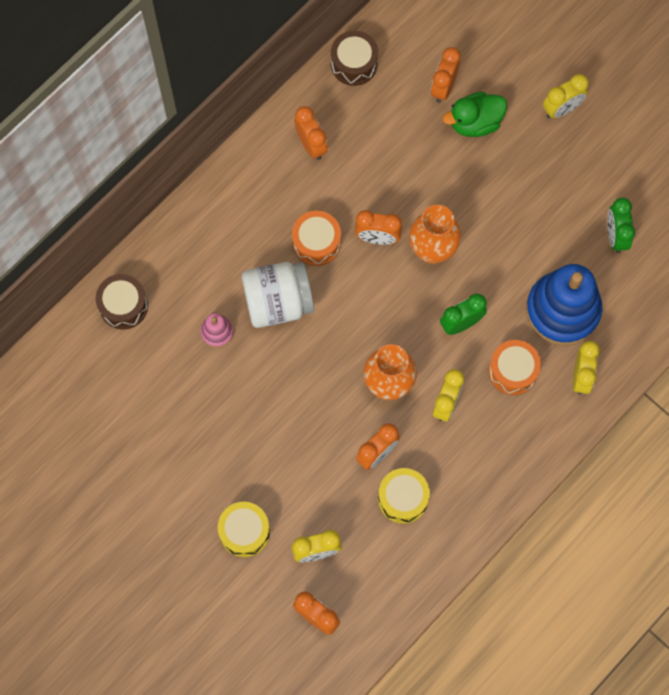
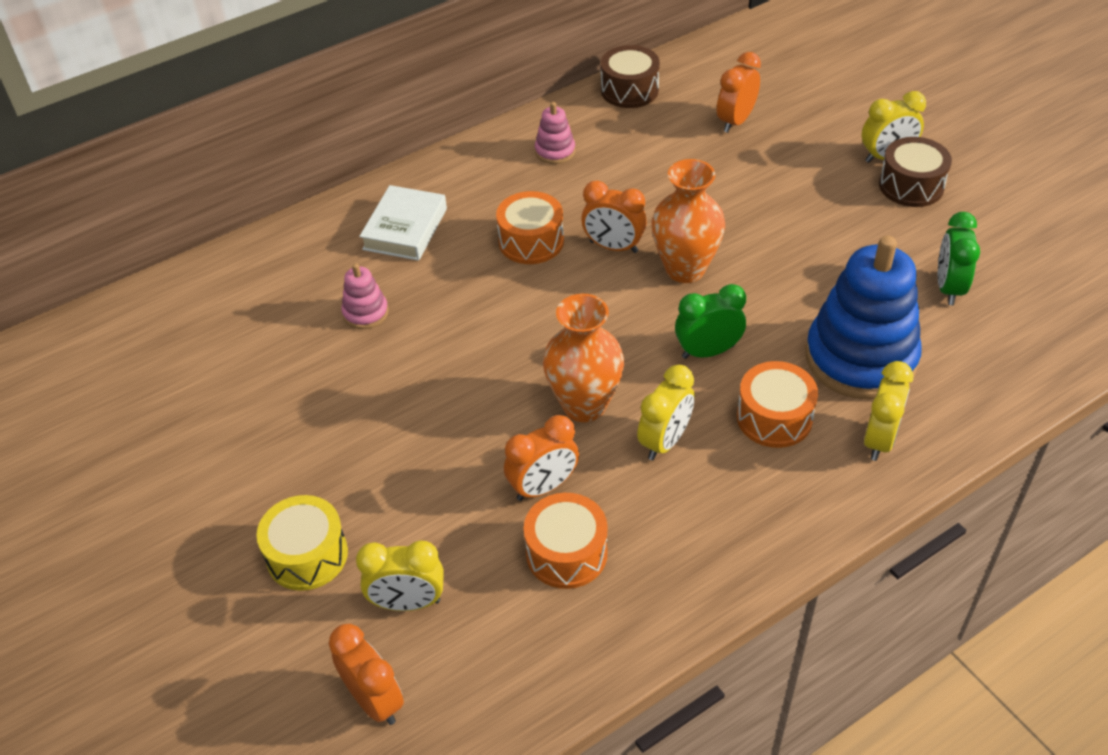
camera: 15 degrees right, 25 degrees down
brown drum [96,274,148,329] -> brown drum moved to [879,137,952,207]
white jar [242,262,314,328] -> none
orange clock [294,106,328,160] -> pink stacking toy [535,102,575,164]
yellow drum [378,468,430,524] -> orange drum [524,493,608,589]
green duck [443,92,507,137] -> none
none -> white book [359,185,447,261]

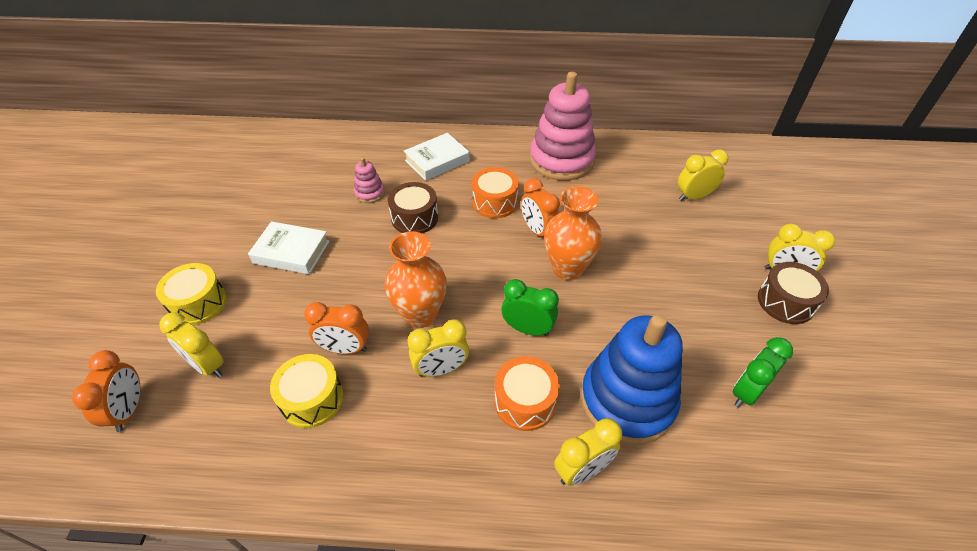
camera: 35 degrees right, 0 degrees up
orange drum [524,493,608,589] -> yellow drum [270,354,343,428]
pink stacking toy [535,102,575,164] -> pink stacking toy [530,72,596,180], size x2.29
brown drum [601,45,660,108] -> brown drum moved to [388,182,438,233]
orange clock [717,52,761,133] -> yellow clock [678,149,728,201]
none -> white book [248,221,329,274]

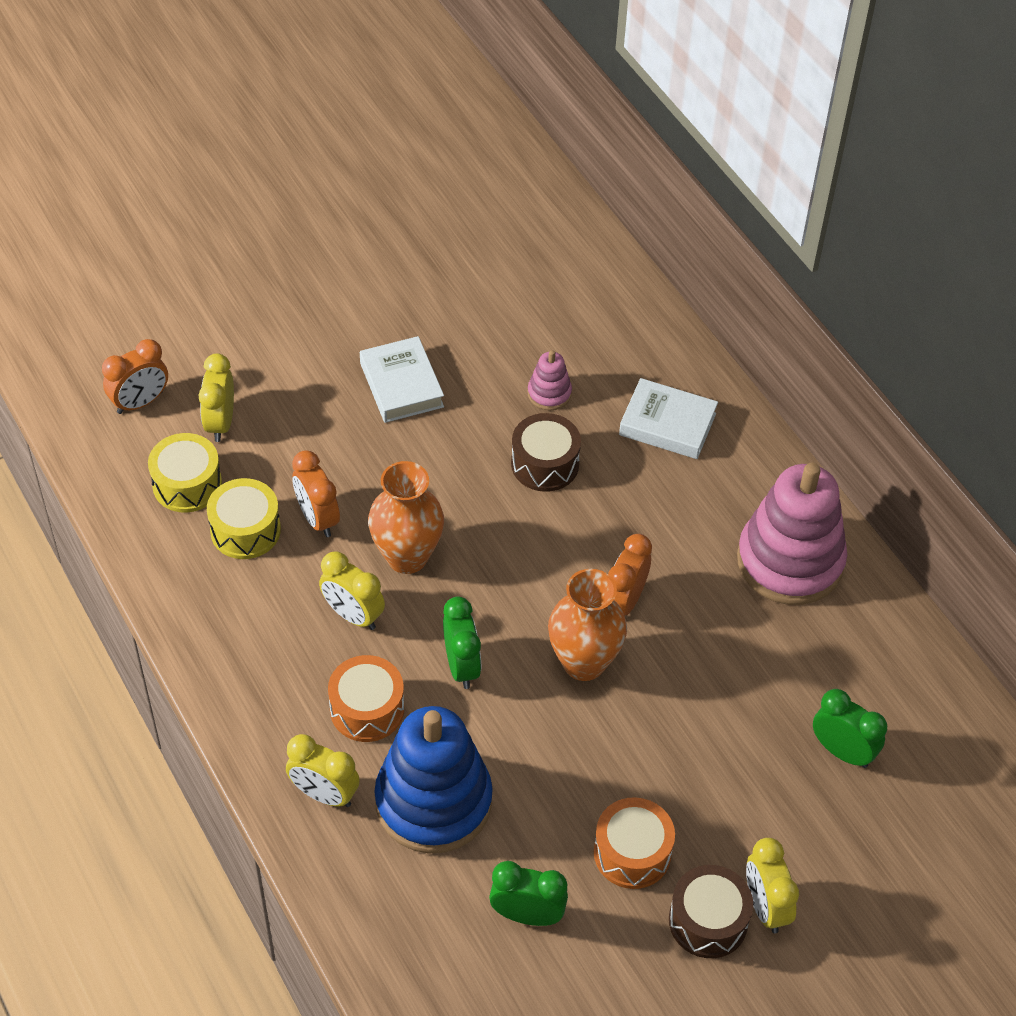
camera: 55 degrees right, 5 degrees up
yellow drum [156,263,227,325] -> yellow drum moved to [148,433,222,513]
orange drum [471,167,519,219] -> orange drum moved to [594,797,675,889]
yellow clock [678,149,728,201] -> green clock [813,689,887,768]

